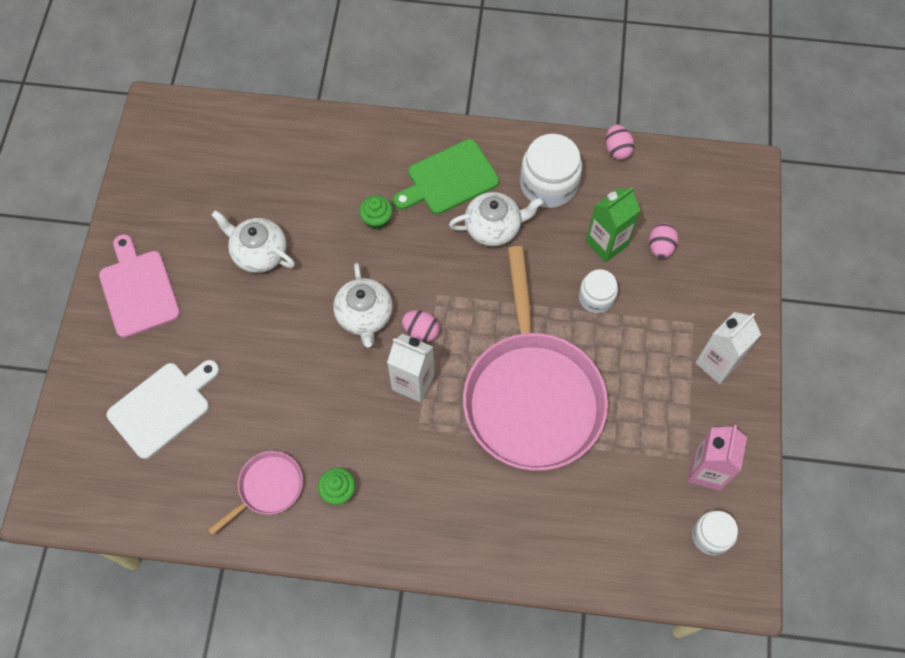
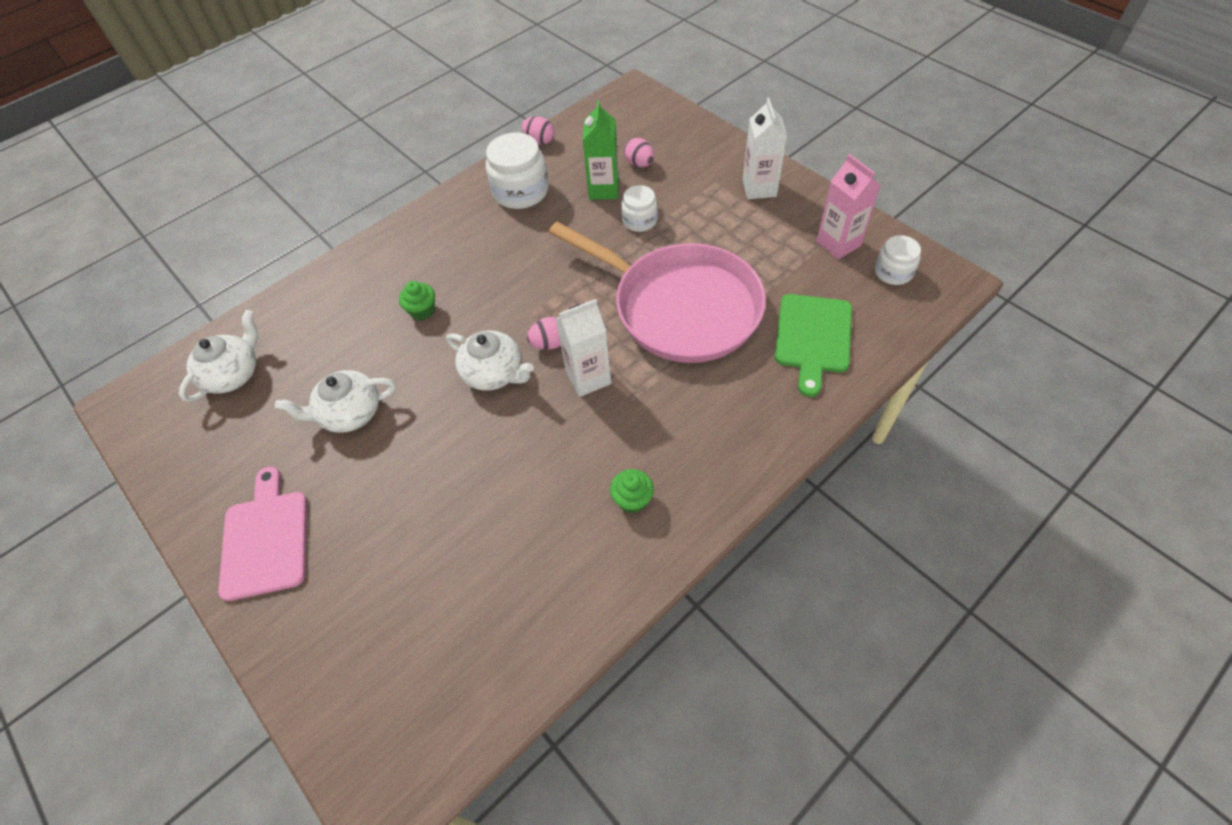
camera: 45 degrees left, 10 degrees down
pink cutting board [99,234,180,338] -> pink cutting board turned 60 degrees clockwise [218,466,307,601]
white cutting board [107,360,220,459] -> none
pink pan [208,451,303,535] -> none
green cutting board [393,139,499,214] -> green cutting board moved to [775,294,852,397]
white teapot [449,192,544,246] -> white teapot moved to [179,310,258,402]

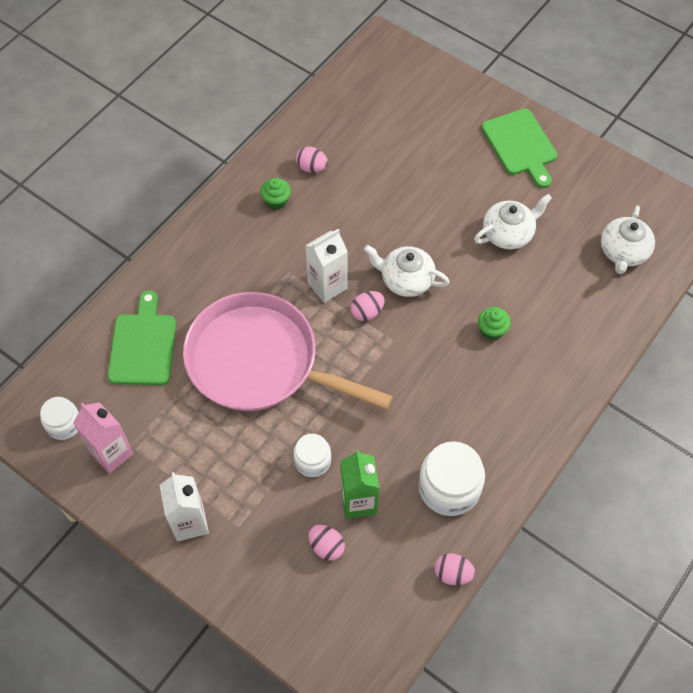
camera: 165 degrees right, 5 degrees up
pink cutting board [218,466,307,601] -> green cutting board [481,109,557,188]
none -> pink egg [296,146,328,173]

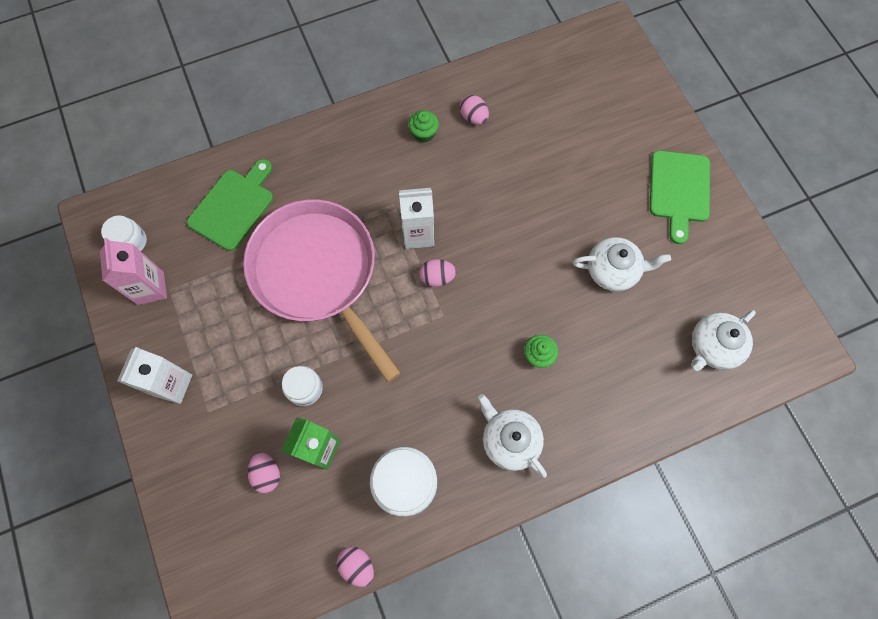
camera: 30 degrees right, 10 degrees up
white teapot [364,245,450,297] -> white teapot moved to [478,394,547,478]

